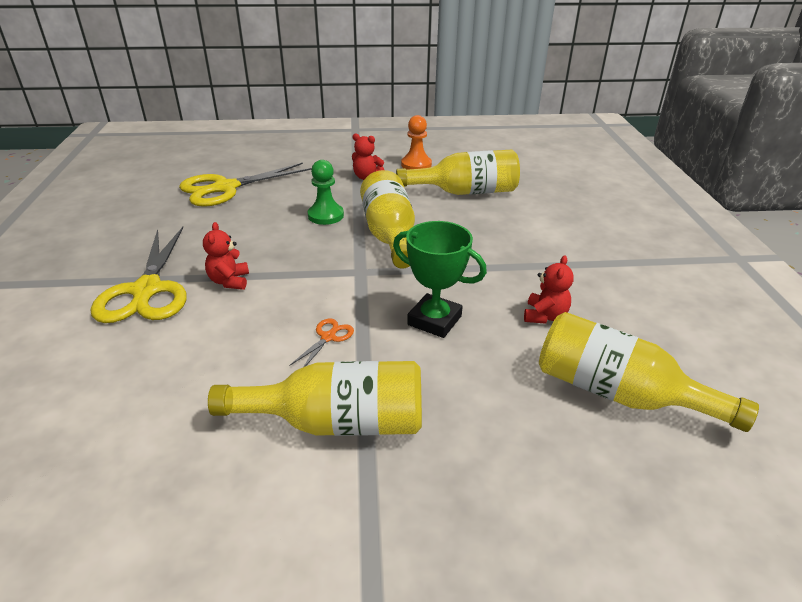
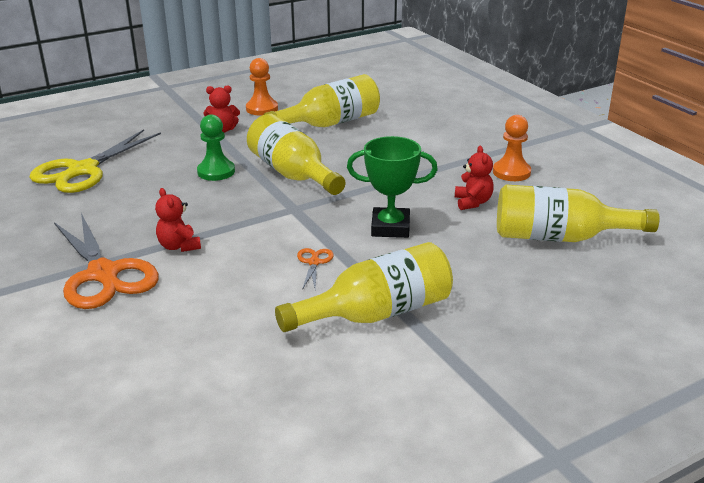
camera: 25 degrees left, 5 degrees down
yellow scissors [91,227,187,323] -> orange scissors [54,213,159,309]
none -> orange pawn [493,115,531,181]

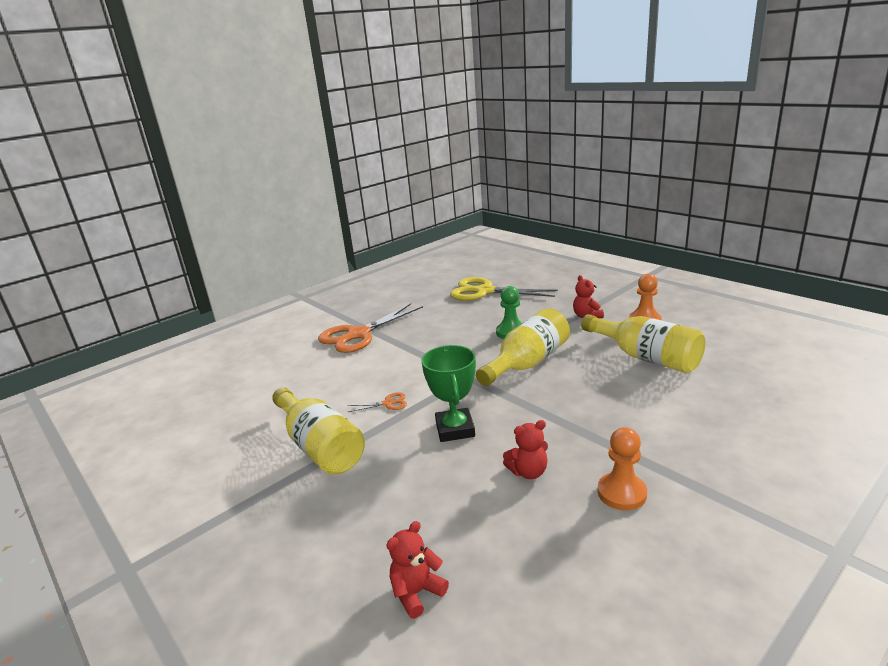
camera: 80 degrees right, 5 degrees down
red teddy bear [155,188,201,252] -> red teddy bear moved to [386,521,449,619]
yellow bottle [497,184,660,242] -> none

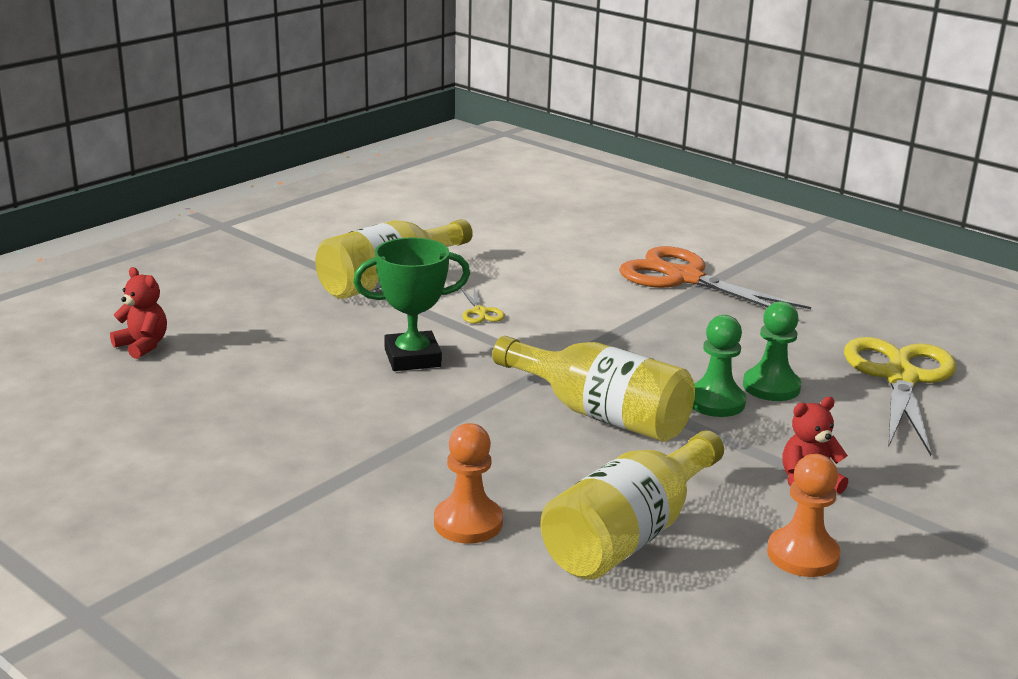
camera: 80 degrees right, 0 degrees up
orange scissors [347,392,407,412] -> yellow scissors [460,287,505,324]
red teddy bear [503,420,548,479] -> none
orange pawn [598,427,647,510] -> orange pawn moved to [434,423,503,543]
none -> green pawn [743,301,801,401]

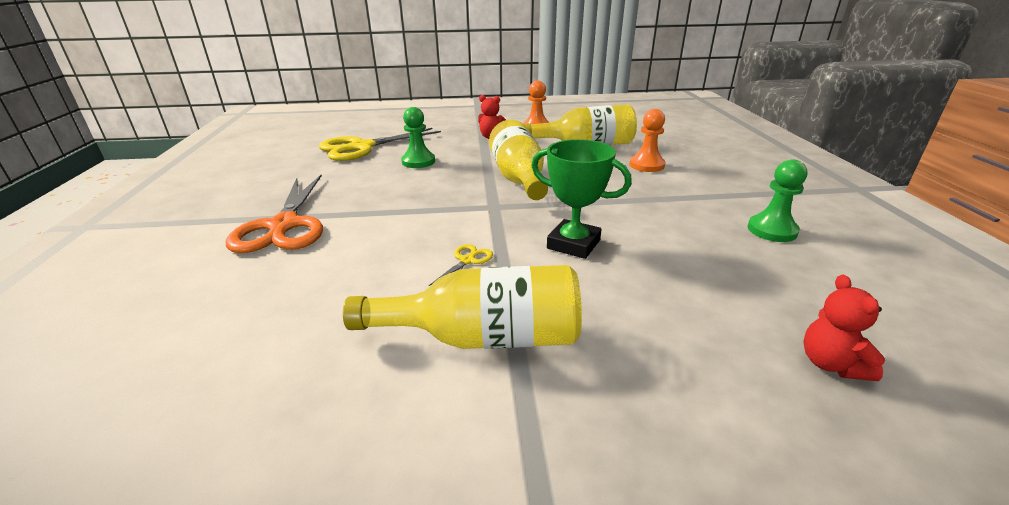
camera: 135 degrees left, 5 degrees up
green pawn [692,315,746,417] -> green pawn moved to [748,159,807,242]

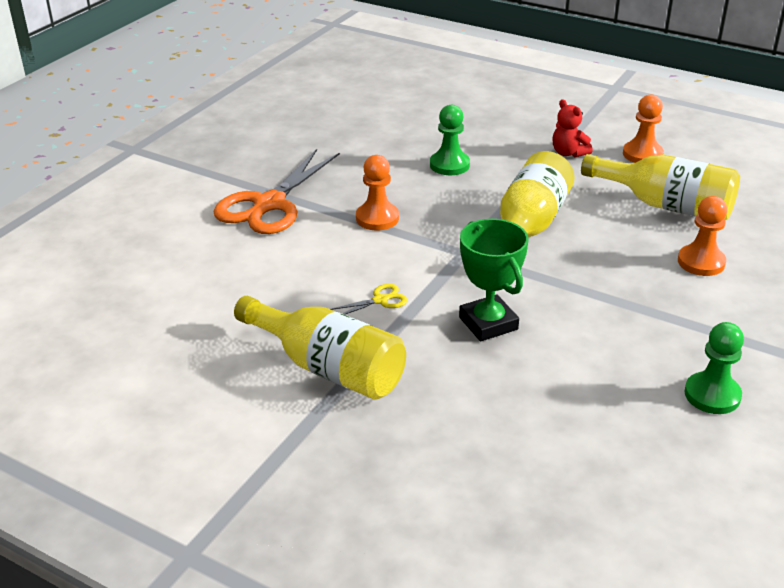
camera: 35 degrees right, 5 degrees up
yellow scissors [319,128,441,161] -> none
red teddy bear [803,275,885,381] -> none
none -> orange pawn [356,155,399,230]

